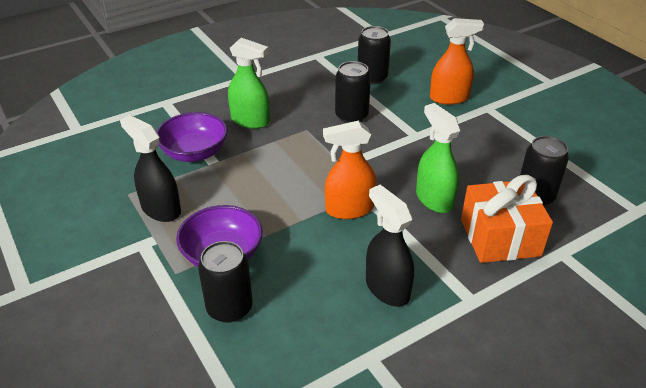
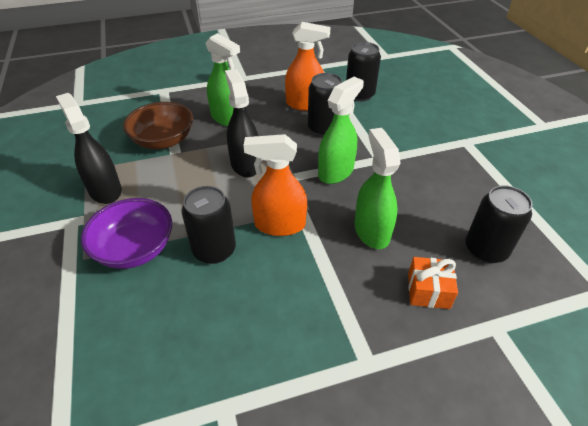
camera: 15 degrees right, 5 degrees up
purple bowl [156,112,228,162] -> brown bowl [123,102,193,149]
black can [198,241,253,323] -> black can moved to [181,186,236,264]
black spray bottle [366,185,414,307] -> black spray bottle moved to [225,69,258,177]
orange spray bottle [430,18,484,105] -> orange spray bottle moved to [285,22,331,111]
orange gift [461,175,553,263] -> orange gift [408,257,458,309], size x0.54
none -> green spray bottle [318,77,364,184]

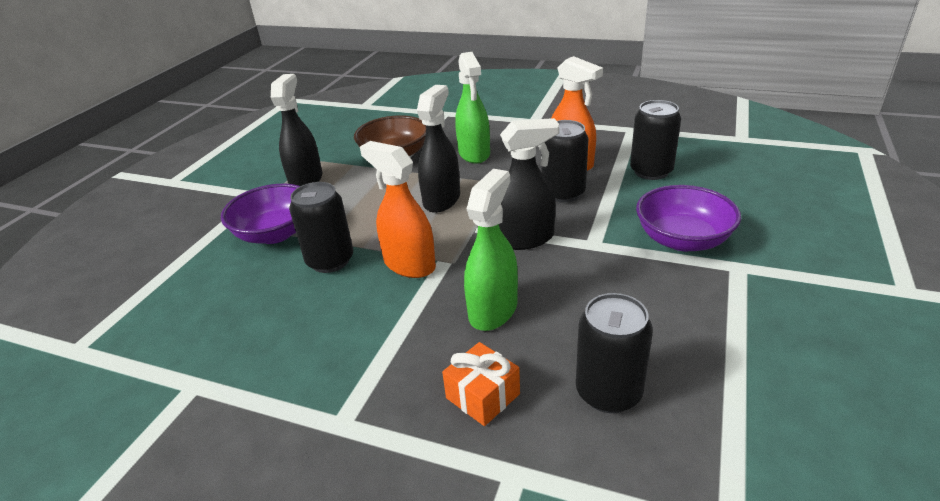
camera: 40 degrees right, 10 degrees down
green spray bottle [318,77,364,184] -> black spray bottle [499,118,559,250]
none -> purple bowl [636,185,741,251]

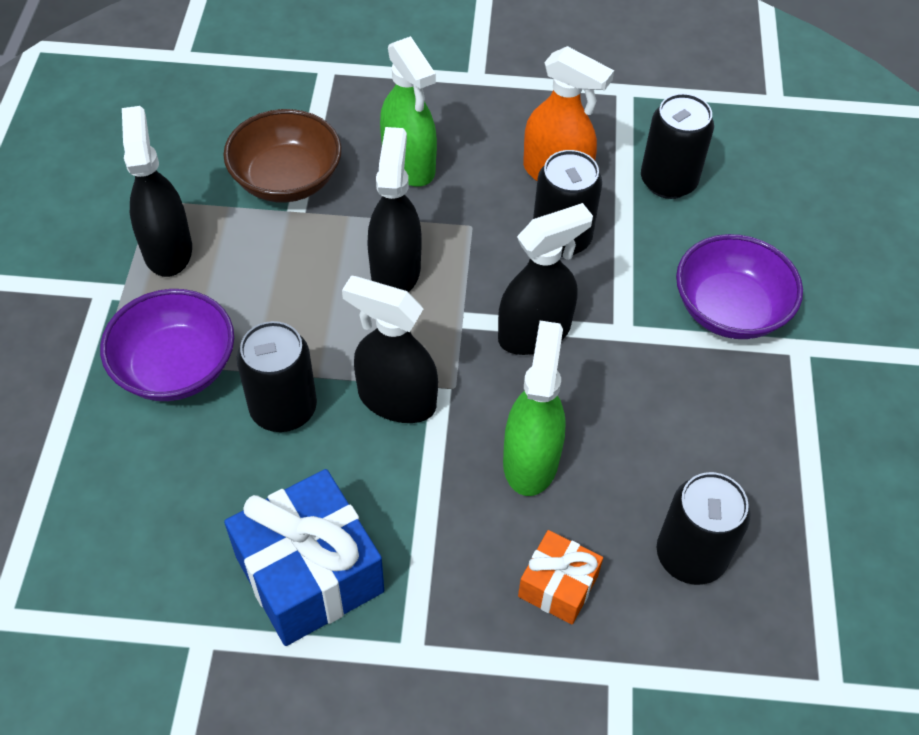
camera: 20 degrees left, 20 degrees up
orange spray bottle [360,141,436,278] -> black spray bottle [342,276,438,423]
none -> blue gift [224,469,384,646]

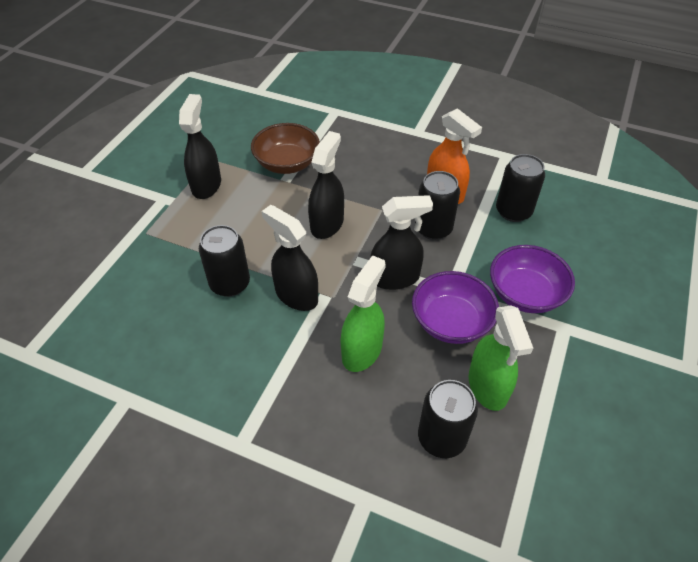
camera: 20 degrees right, 5 degrees down
purple bowl [100,289,234,401] -> purple bowl moved to [412,271,499,344]
blue gift [224,469,384,646] -> none
green spray bottle [380,36,437,186] -> green spray bottle moved to [468,306,533,411]
orange gift [518,530,603,624] -> none

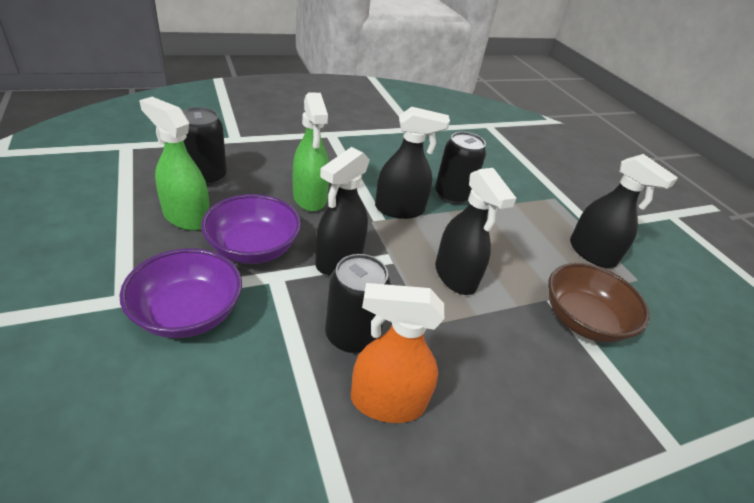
camera: 130 degrees right, 10 degrees down
black can [496,154,545,222] -> none

